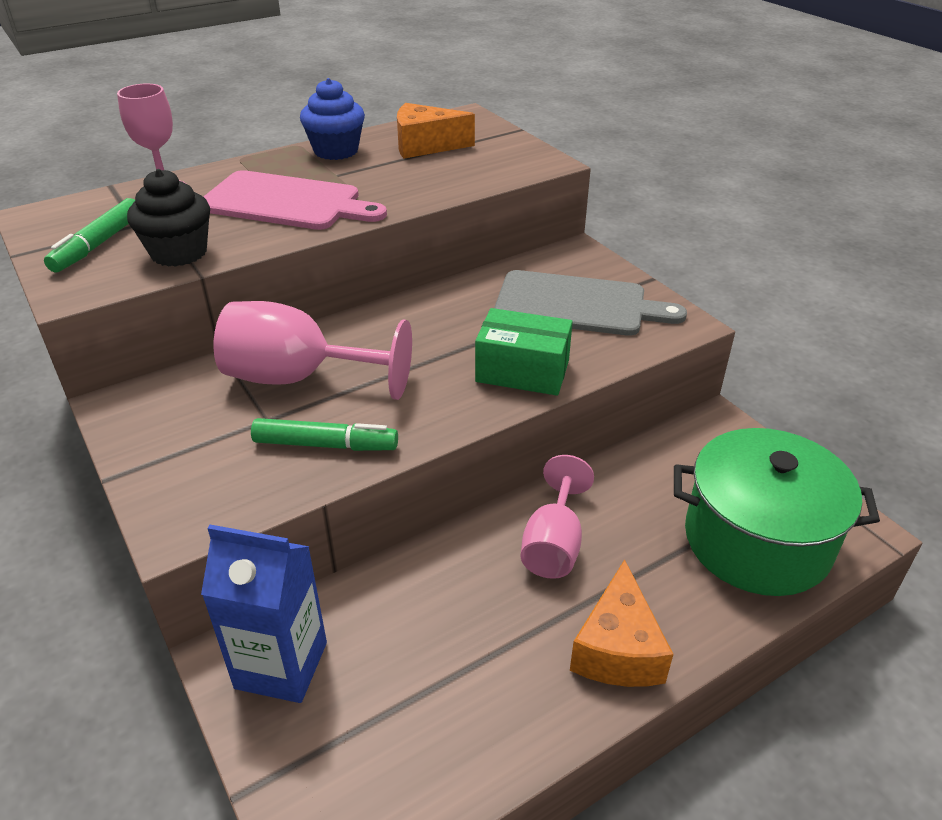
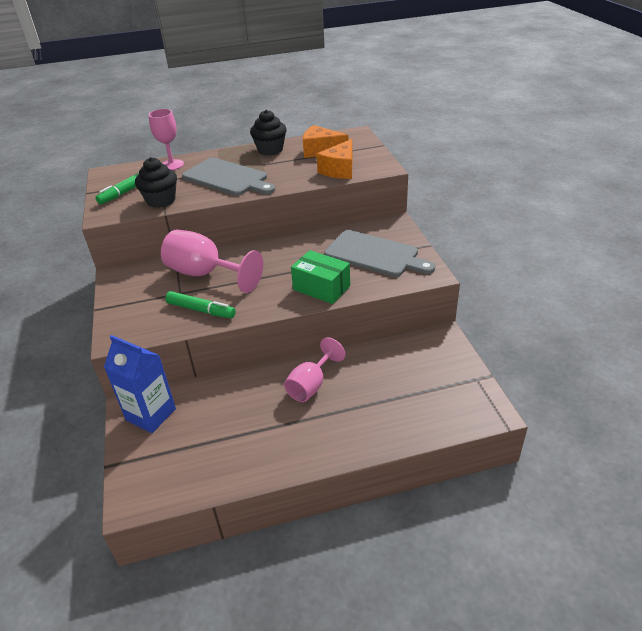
camera: 20 degrees right, 0 degrees up
pink cutting board [203,170,387,230] -> grey cutting board [182,158,275,196]
blue cupcake [300,78,365,160] -> black cupcake [250,110,287,156]
orange cheese [570,559,673,687] -> orange cheese moved to [317,139,353,179]
green pot [674,428,880,596] -> none

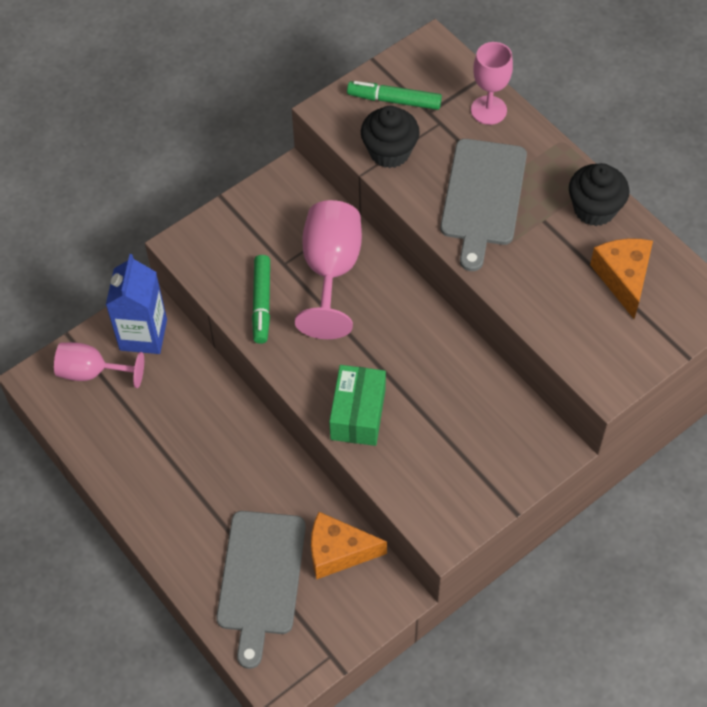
camera: 65 degrees right, 20 degrees up
pink goblet [284,337,345,402] -> pink goblet moved to [54,342,144,388]
orange cheese [317,139,353,179] -> orange cheese moved to [311,512,387,579]
grey cutting board [324,230,435,277] -> grey cutting board moved to [216,511,306,669]

